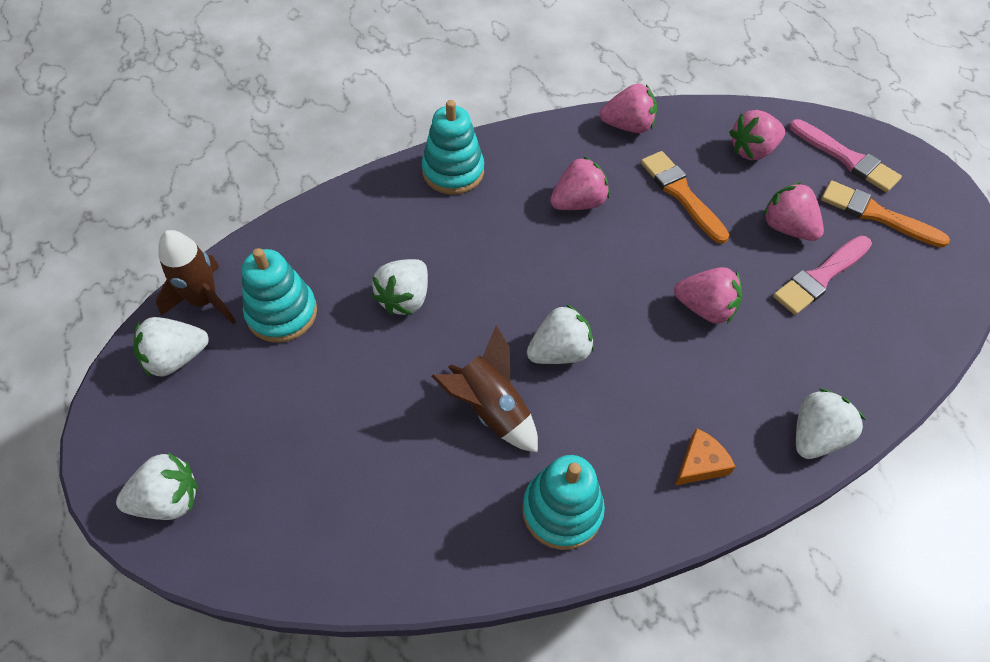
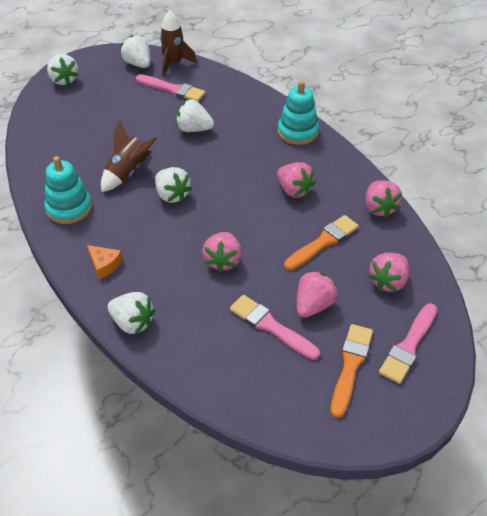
camera: 80 degrees right, 10 degrees down
turquoise stacking toy [242,248,317,343] -> pink brush [136,74,206,102]
pink strawberry [729,110,785,160] -> pink strawberry turned 105 degrees counterclockwise [368,253,409,292]

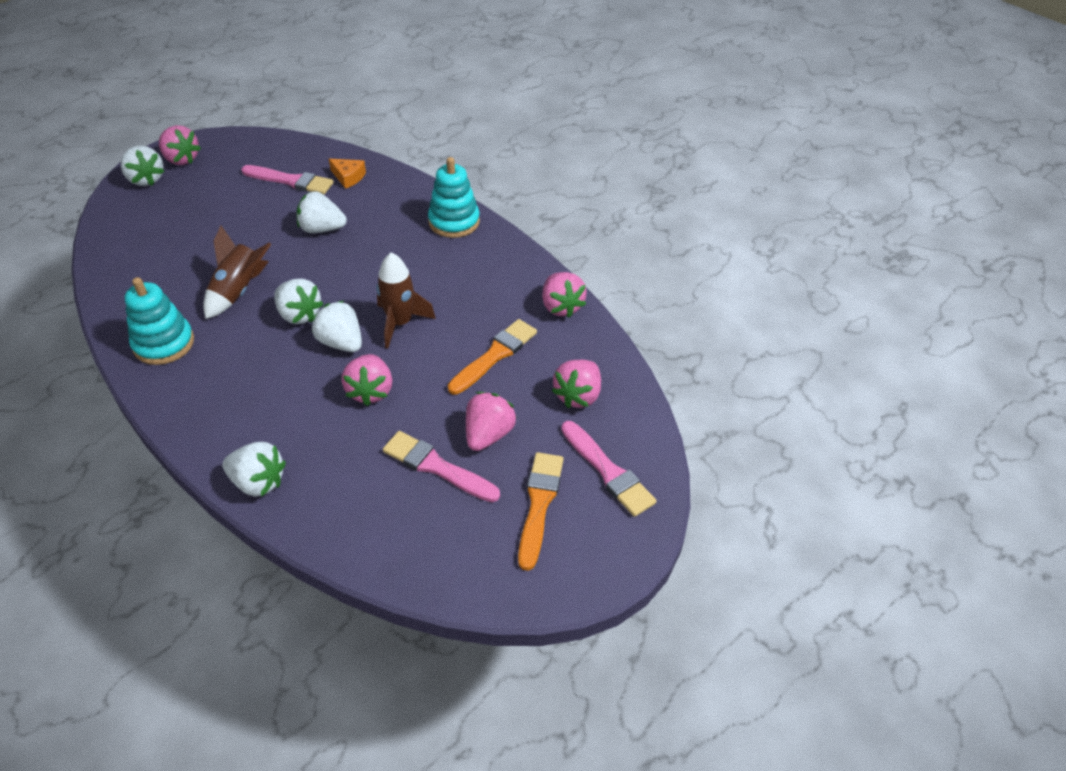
camera: 10 degrees left, 0 degrees up
orange cheese [87,245,123,279] -> orange cheese moved to [329,159,366,189]
white strawberry [121,35,150,68] -> white strawberry moved to [312,301,362,352]
brown rocket [160,10,197,77] -> brown rocket moved to [376,253,436,348]
pink strawberry [277,162,315,198] -> pink strawberry moved to [159,125,201,165]
pink brush [379,303,437,384] -> pink brush turned 60 degrees counterclockwise [561,421,656,517]

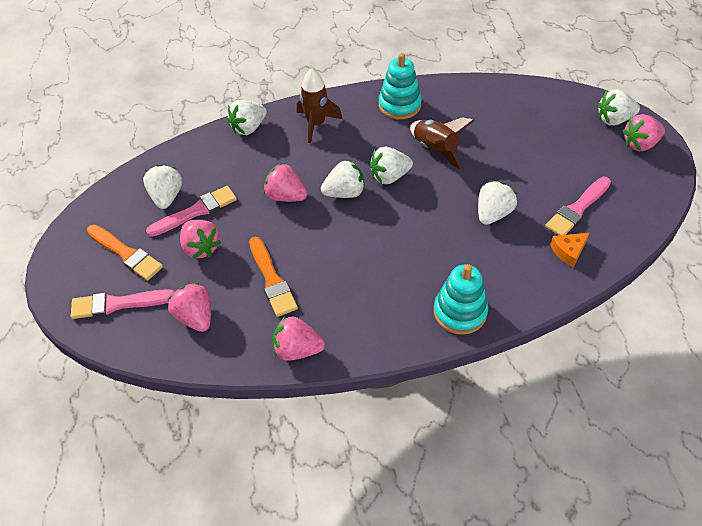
camera: 120 degrees right, 5 degrees up
brown rocket [376,253,436,348] -> brown rocket moved to [297,68,342,143]
none -> white strawberry [143,164,182,209]

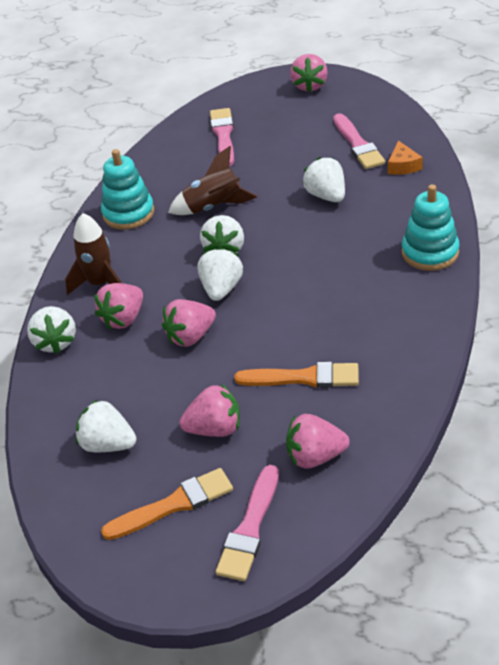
camera: 60 degrees left, 10 degrees down
pink brush [146,186,237,237] -> pink brush moved to [210,108,234,166]
pink strawberry [273,316,325,361] -> pink strawberry moved to [94,283,143,329]
white strawberry [598,89,640,126] -> none

